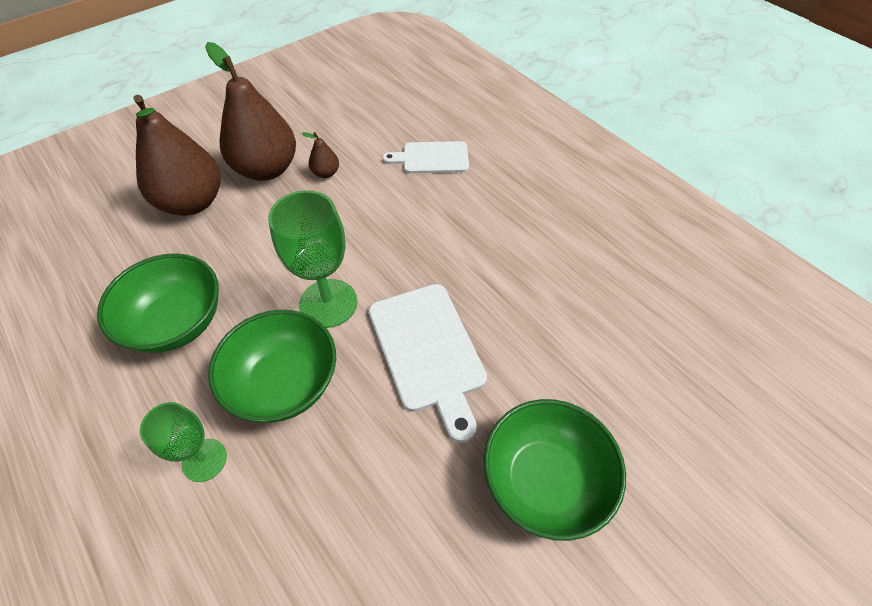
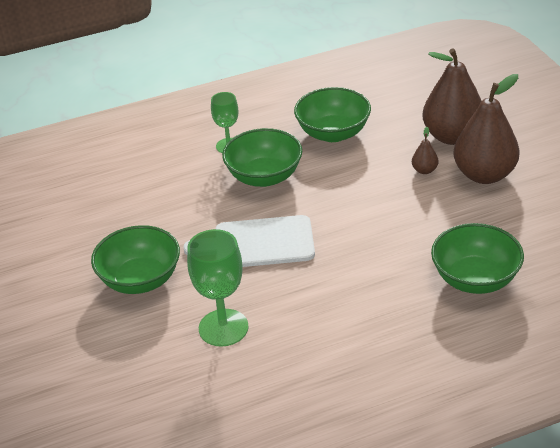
camera: 110 degrees right, 15 degrees down
green goblet [268,190,357,328] -> green goblet moved to [187,229,249,347]
brown pear [302,132,339,178] -> brown pear moved to [412,127,438,174]
white cutting board [382,141,469,173] -> green bowl [431,223,524,294]

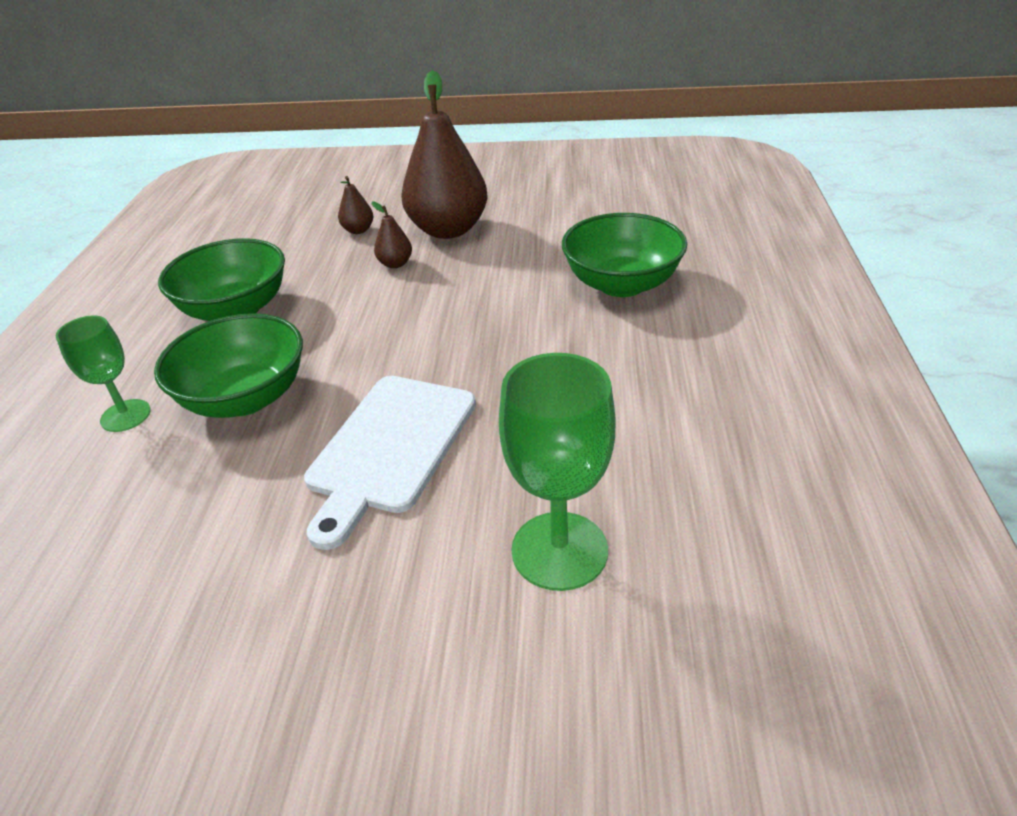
camera: 65 degrees left, 0 degrees up
green bowl [91,225,180,294] -> none
brown pear [422,48,482,145] -> brown pear [338,176,373,234], size x0.42

